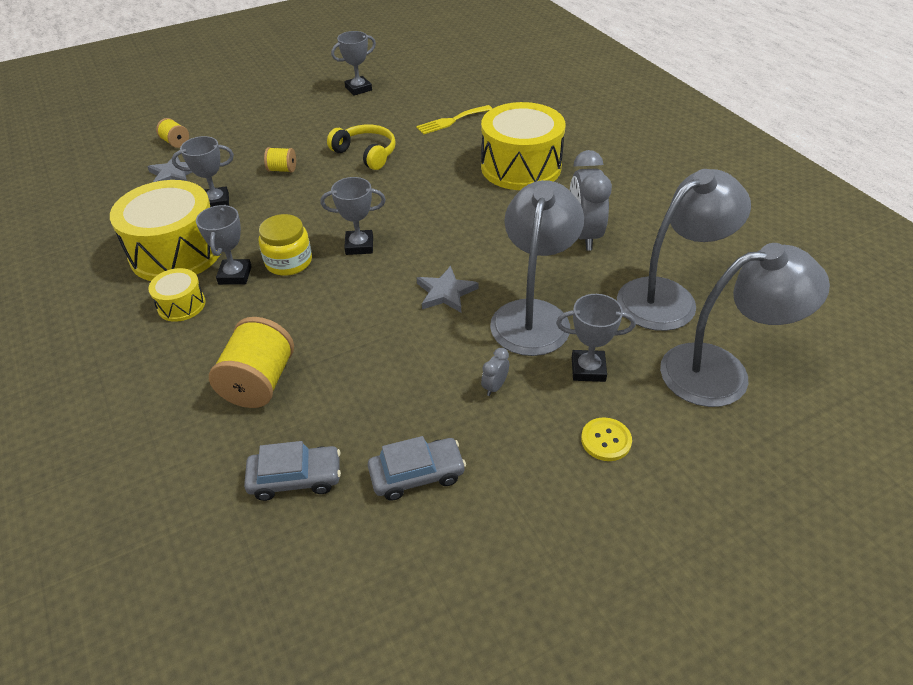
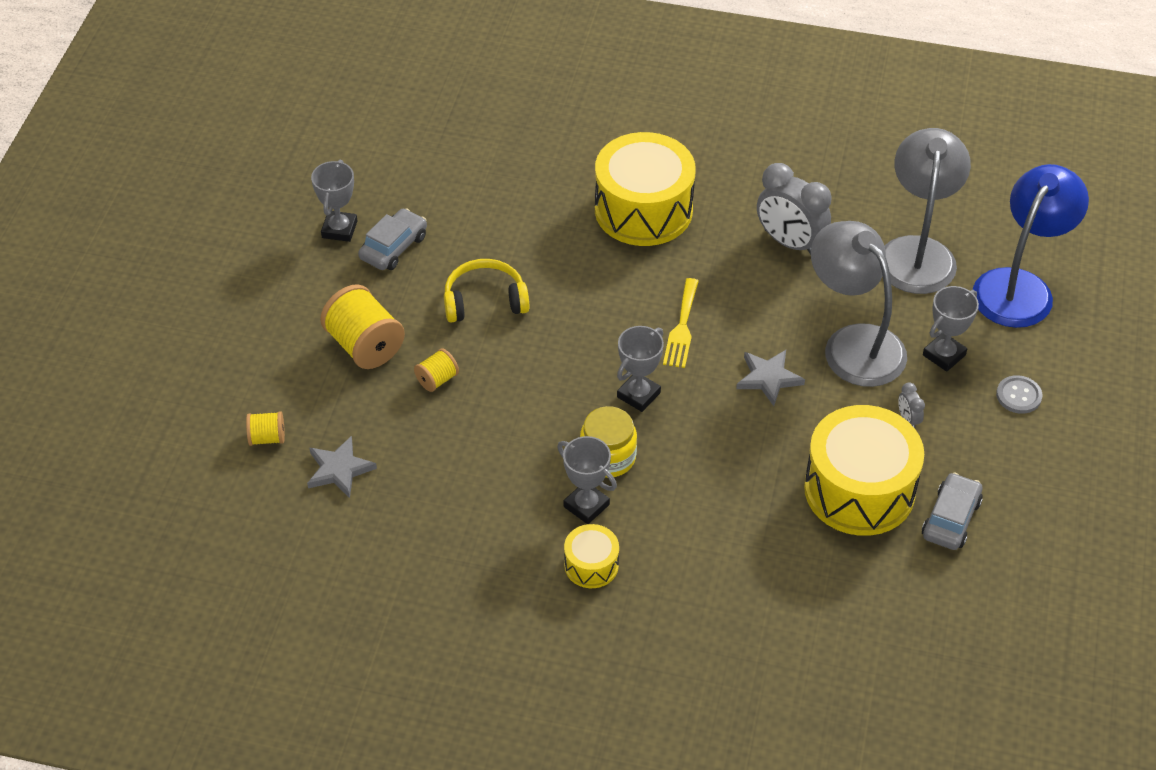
camera: 50 degrees left, 5 degrees up
yellow drum [110,180,220,281] -> yellow drum moved to [804,405,924,536]
grey trophy [172,136,234,207] -> none
yellow spool [209,317,294,408] -> yellow spool moved to [320,284,405,369]
grey car [244,441,341,501] -> grey car moved to [358,208,427,270]
yellow fork [416,105,492,134] -> yellow fork moved to [663,278,699,368]
yellow button [581,417,632,461] -> grey button [996,375,1042,414]
grey lamp [660,243,830,407] -> blue lamp [973,164,1089,328]

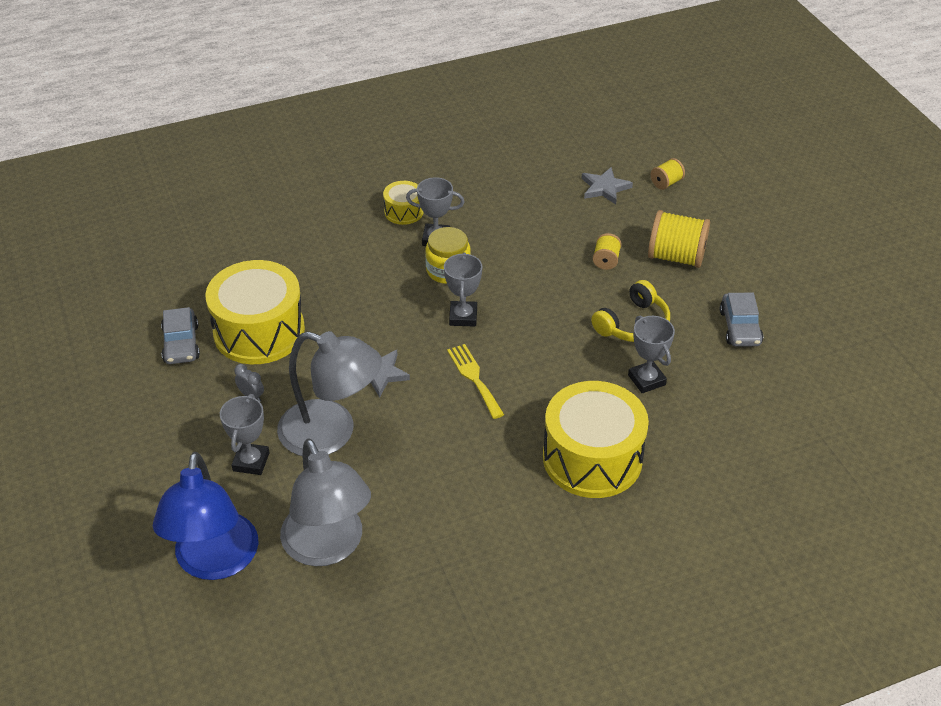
camera: 145 degrees right, 5 degrees down
grey trophy [311,160,357,242] -> grey trophy moved to [628,316,675,393]
grey clock [757,163,832,255] -> none
grey button [996,375,1042,414] -> none

